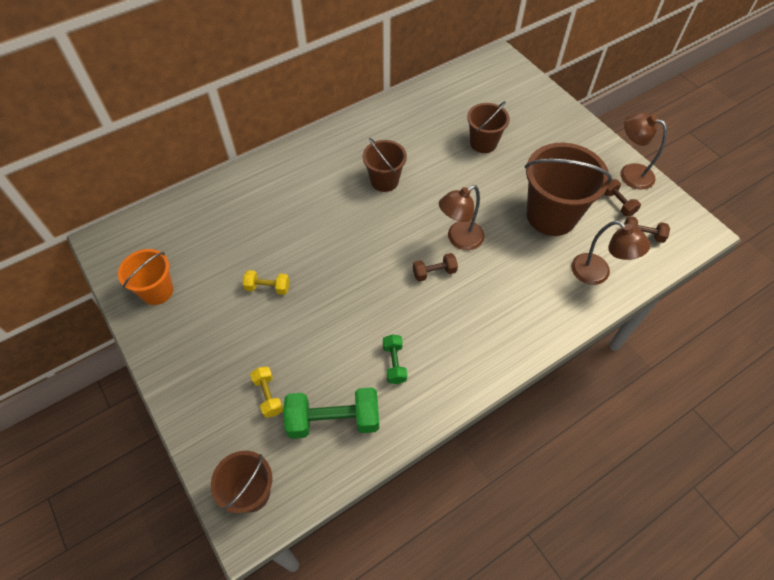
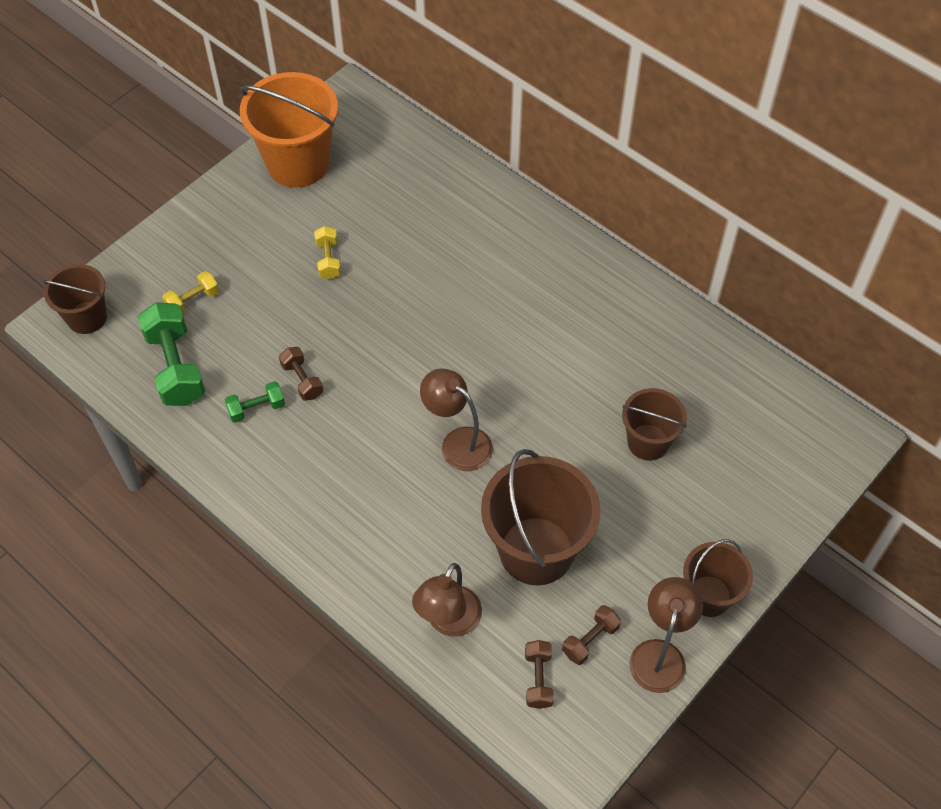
camera: 75 degrees right, 0 degrees up
orange bucket [118,249,173,305] -> orange bucket [240,72,338,187], size x1.71
brown bucket [363,138,407,192] -> brown bucket moved to [683,539,753,617]
brown dumbbell [413,253,458,282] -> brown dumbbell moved to [279,347,323,401]

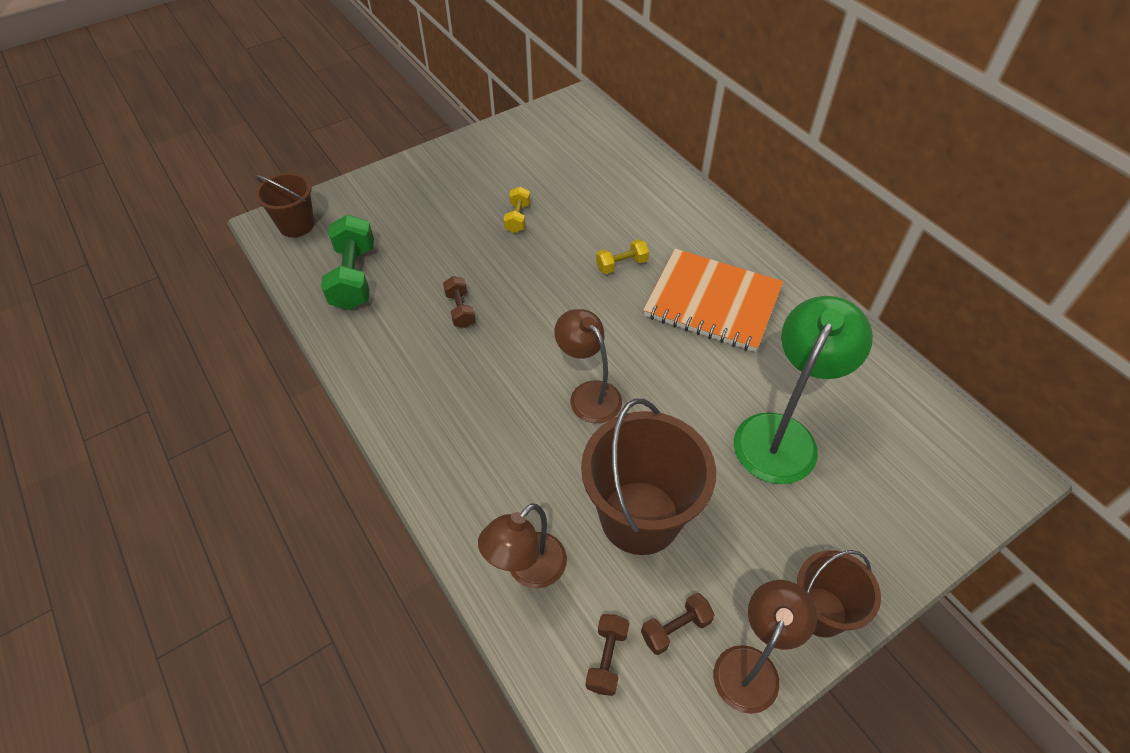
camera: 15 degrees right, 5 degrees down
yellow dumbbell [162,271,219,313] -> yellow dumbbell moved to [596,239,649,274]
green dumbbell [225,381,285,423] -> none
orange bucket [240,72,338,187] -> none
brown bucket [622,388,687,461] -> green lamp [734,296,873,484]
none -> orange notebook [643,249,783,352]

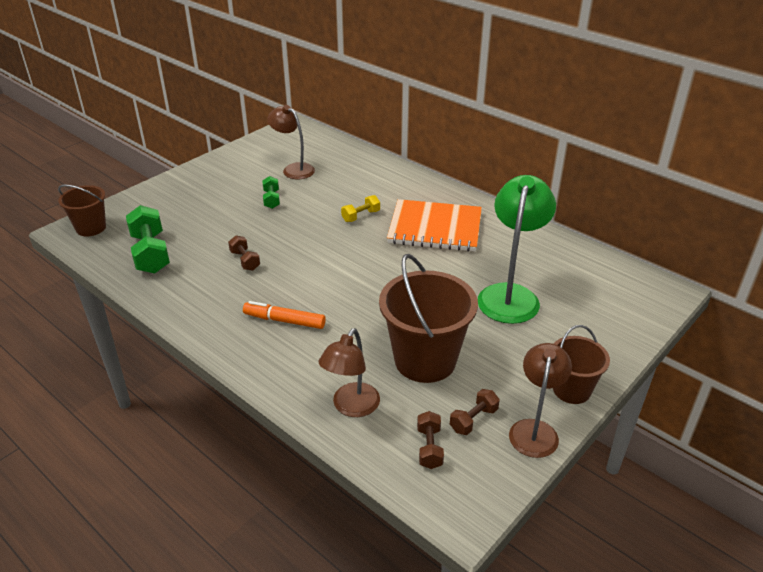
camera: 15 degrees left, 15 degrees down
yellow dumbbell [504,187,530,233] -> green dumbbell [263,176,280,209]
brown lamp [554,309,622,423] -> brown lamp moved to [267,105,315,179]
none -> orange marker [243,301,326,329]

